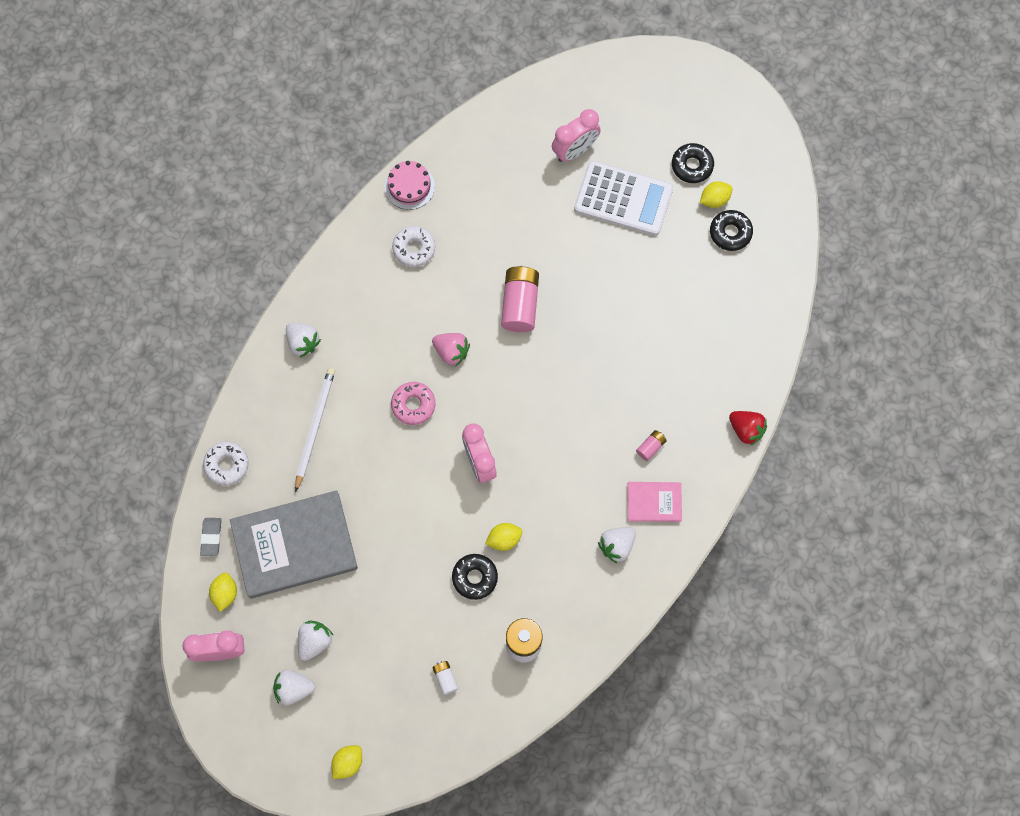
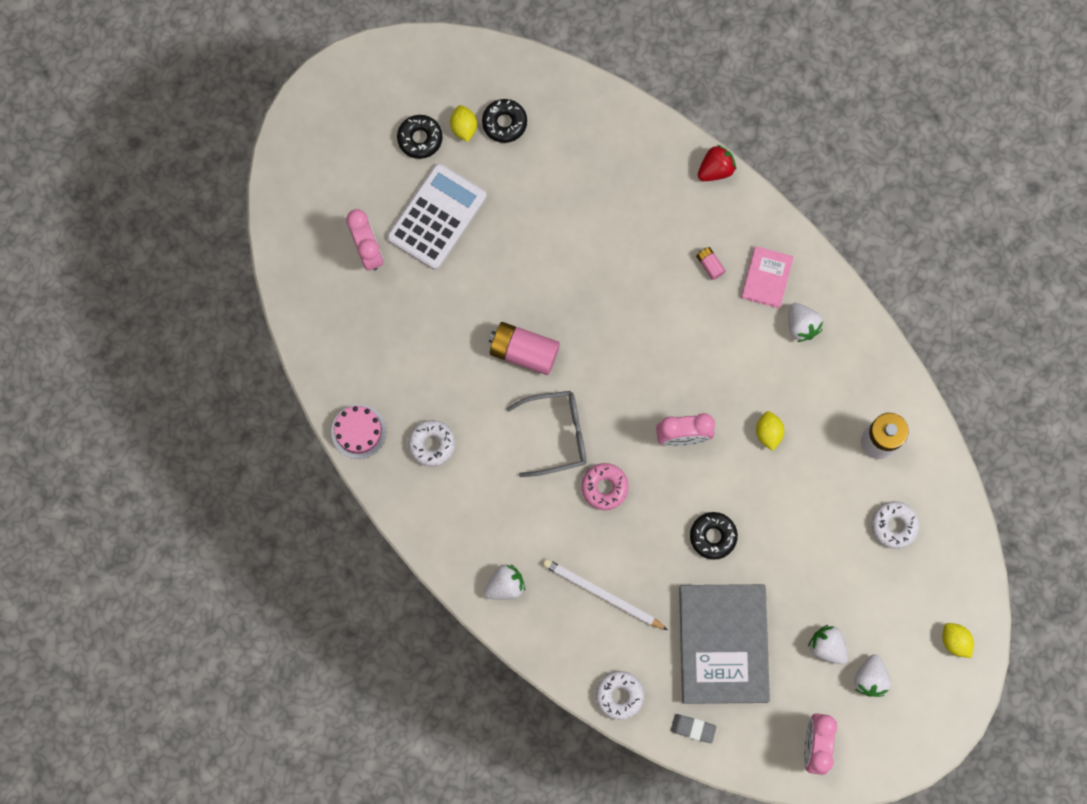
camera: 75 degrees left, 5 degrees up
yellow lemon [209,572,237,612] -> none
pink strawberry [432,333,470,367] -> grey glasses [507,391,587,477]
white battery [432,661,458,695] -> white donut [871,501,919,549]
black donut [452,554,498,600] -> black donut moved to [690,512,738,560]

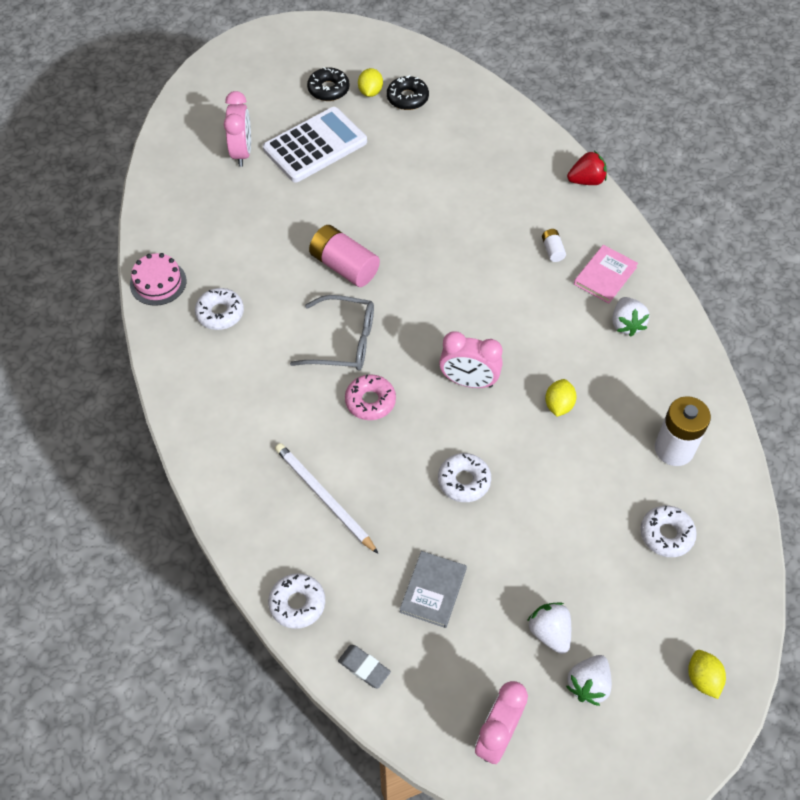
camera: 20 degrees right, 20 degrees down
white strawberry [484,565,525,600] -> none
grey book [679,584,770,704] -> grey book [400,551,467,628], size x0.49
black donut [690,512,738,560] -> white donut [438,453,491,502]
pink battery [696,247,726,280] -> white battery [542,229,566,262]

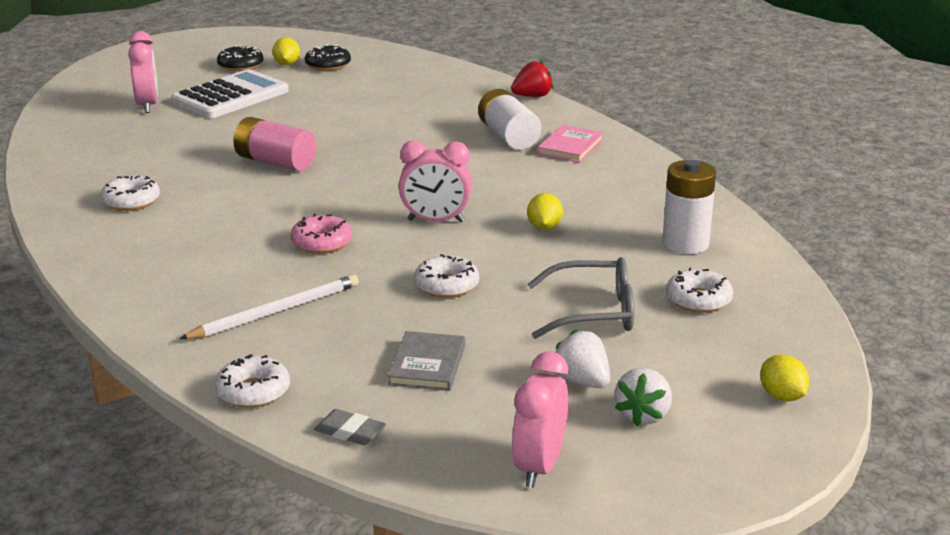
camera: 10 degrees left, 30 degrees down
pink cake [130,253,186,306] -> none
white pencil [275,443,378,554] -> white pencil turned 105 degrees clockwise [179,275,359,339]
grey glasses [290,295,374,370] -> grey glasses moved to [527,257,634,339]
white battery [542,229,566,262] -> white battery [478,89,541,150], size x2.11
white strawberry [612,297,649,336] -> none

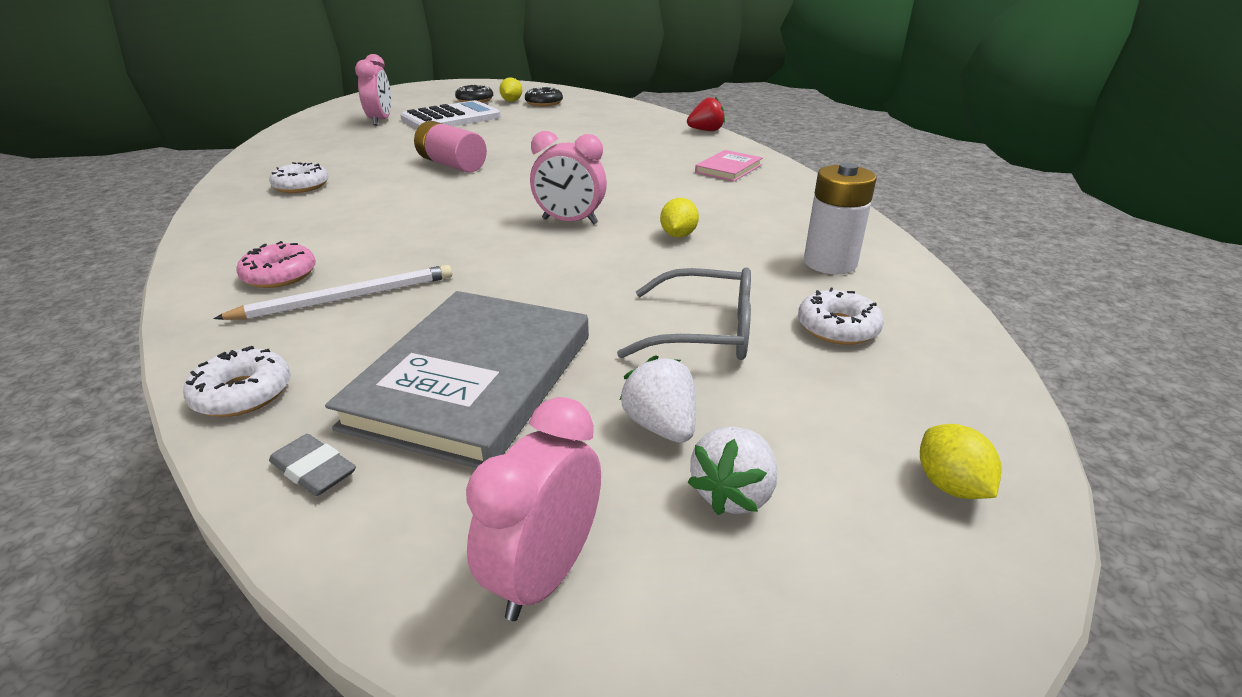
camera: 10 degrees right, 5 degrees up
pink donut [290,214,352,254] -> pink donut moved to [236,241,316,288]
grey book [388,331,465,391] -> grey book [325,291,589,468], size x2.05
white donut [414,254,479,298] -> none
white battery [478,89,541,150] -> none

